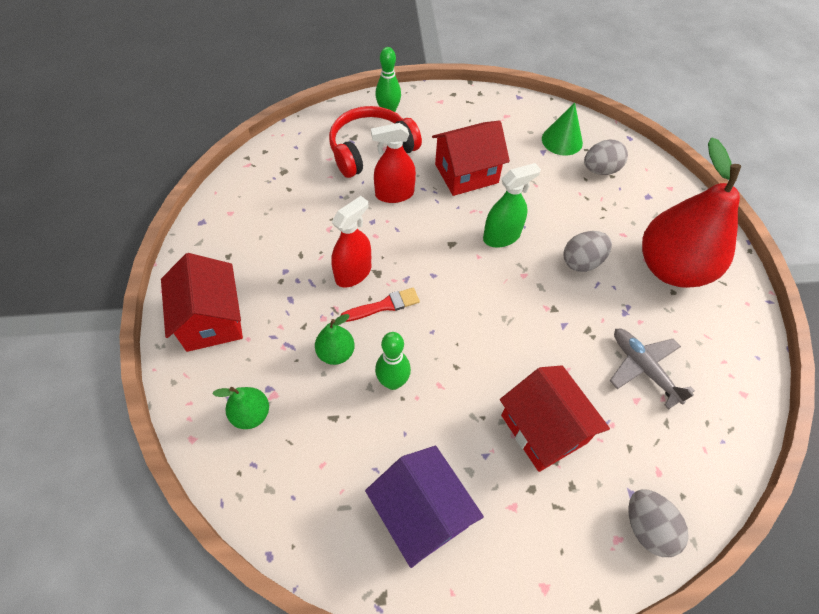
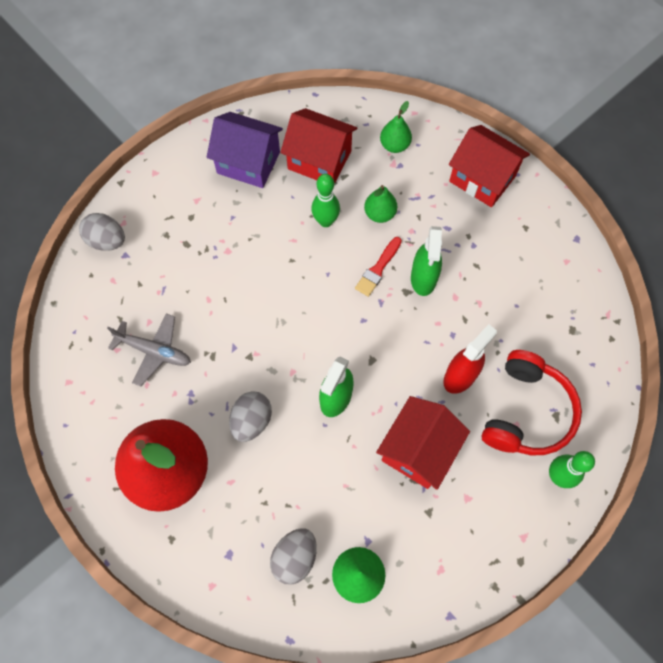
camera: 145 degrees right, 10 degrees up
red spray bottle [331,196,371,288] -> green spray bottle [411,226,442,296]
red house [500,365,610,472] -> red house moved to [280,108,357,184]

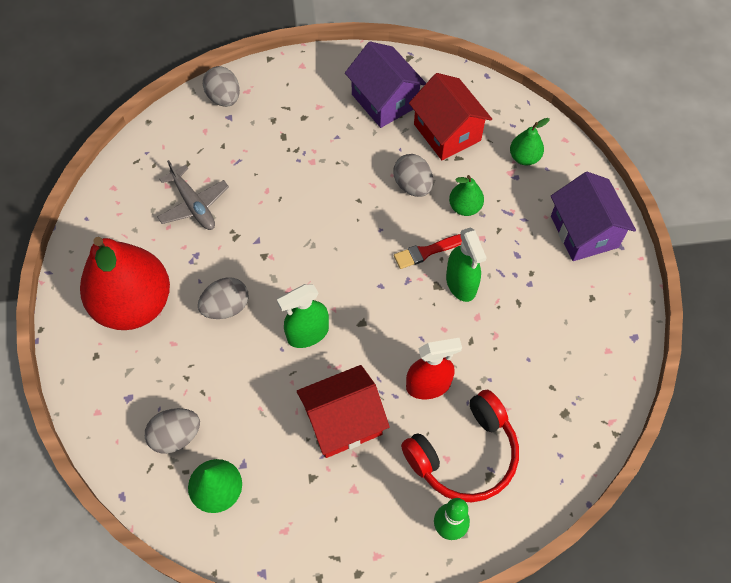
camera: 35 degrees right, 5 degrees down
green bowling pin [311,174,340,227] -> grey egg [393,154,433,197]
green spray bottle [411,226,442,296] -> green spray bottle turned 60 degrees counterclockwise [446,227,487,302]
red house [449,125,530,207] -> purple house [551,172,636,261]

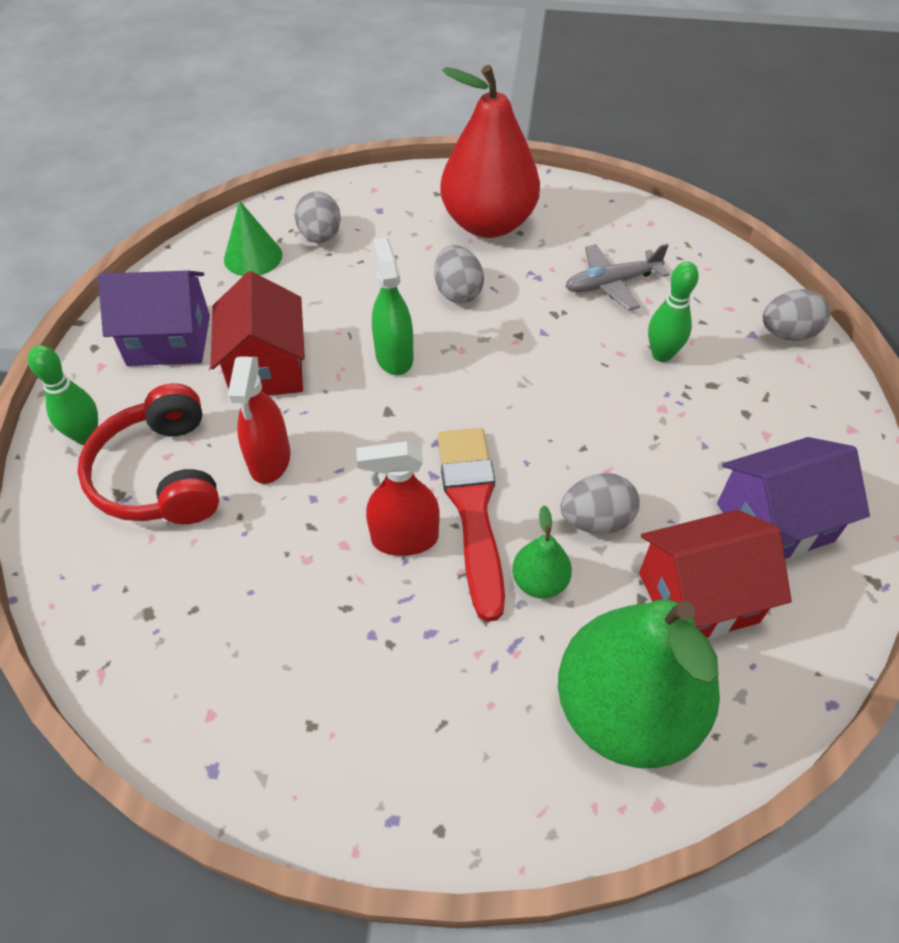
camera: 105 degrees right, 10 degrees down
red brush [394,234,462,269] -> red brush [437,428,505,622], size x1.85
green spray bottle [446,227,487,302] -> red spray bottle [357,441,440,556]
green pear [510,118,550,165] -> green pear [558,600,720,768], size x2.33
purple house [551,172,636,261] -> purple house moved to [98,271,210,366]
none -> green bowling pin [648,262,699,362]

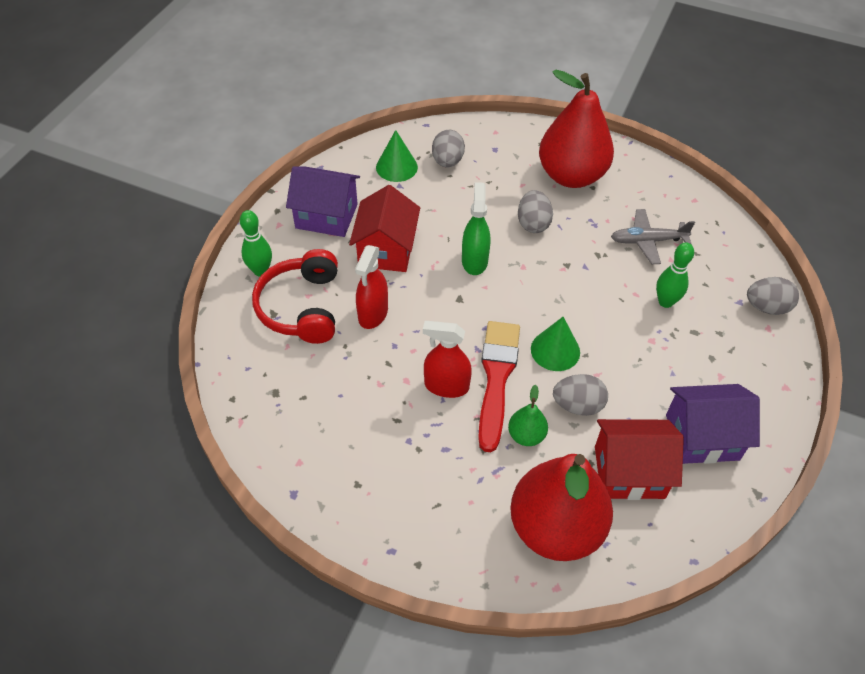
camera: 15 degrees right, 0 degrees up
green pear [558,600,720,768] -> red pear [510,454,613,561]
none -> green cone [531,317,580,371]

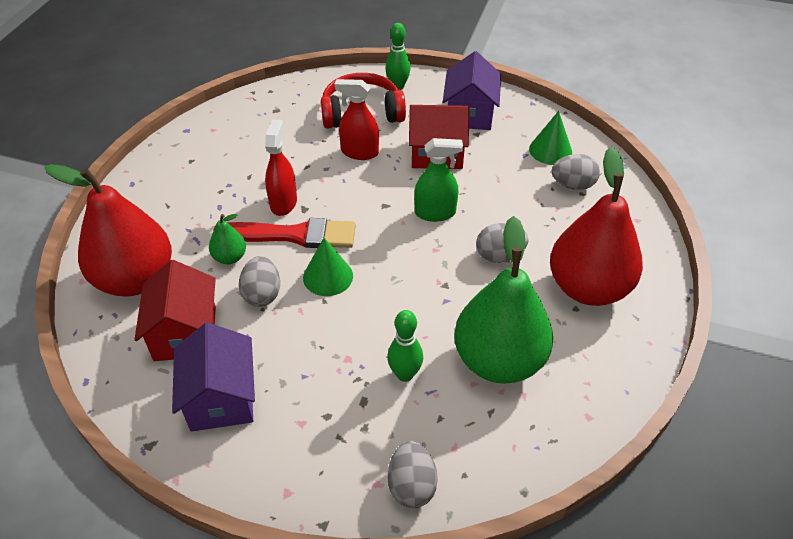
camera: 85 degrees right, 5 degrees down
grey plane [611,209,695,264] -> green pear [454,216,553,384]

